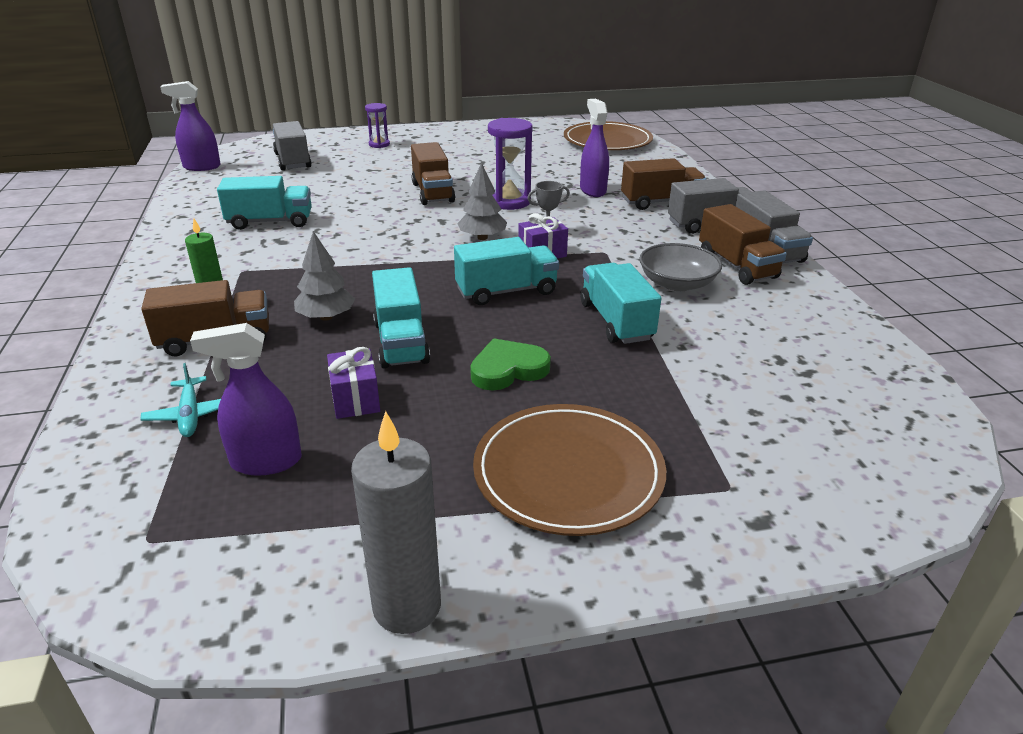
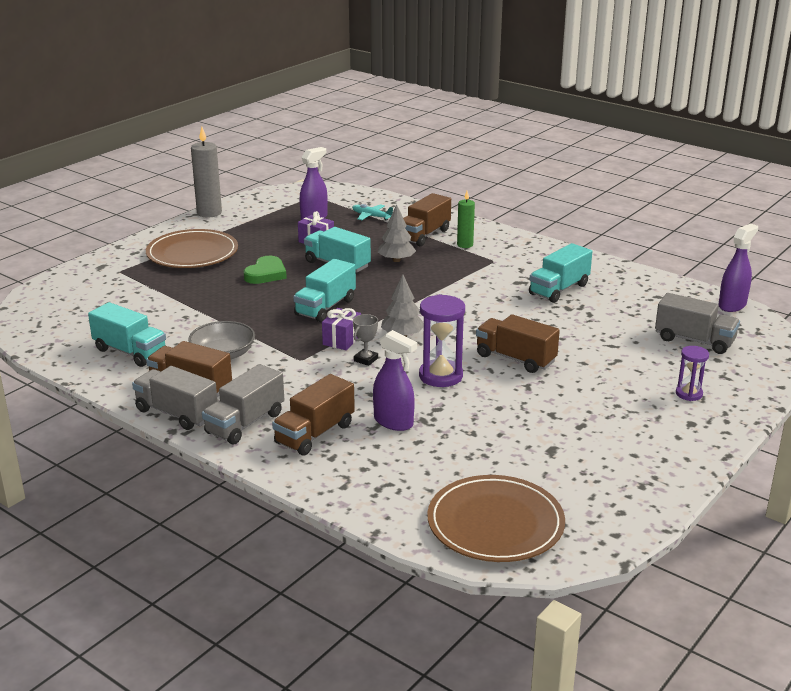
camera: 140 degrees right, 5 degrees down
turquoise truck [580,263,661,344] -> turquoise truck moved to [88,302,166,367]

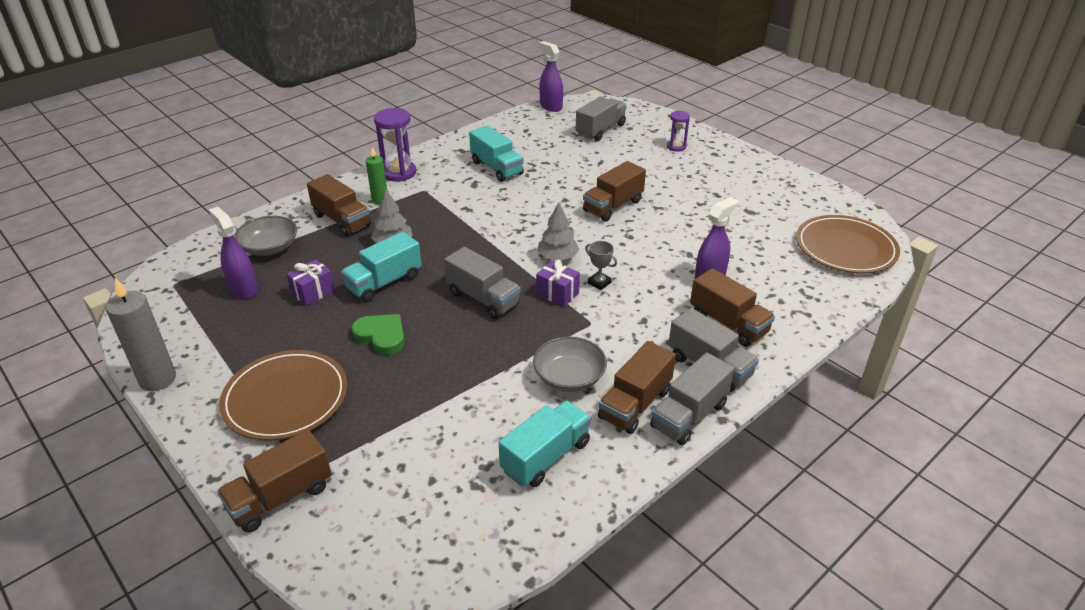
camera: 80 degrees left, 10 degrees up
turquoise truck [293,259,356,322] -> grey truck [444,247,521,319]
turquoise plane [352,204,393,220] -> grey bowl [234,216,297,256]
purple hourglass [419,294,465,387] -> purple hourglass moved to [374,108,416,182]
none -> brown truck [217,430,332,532]

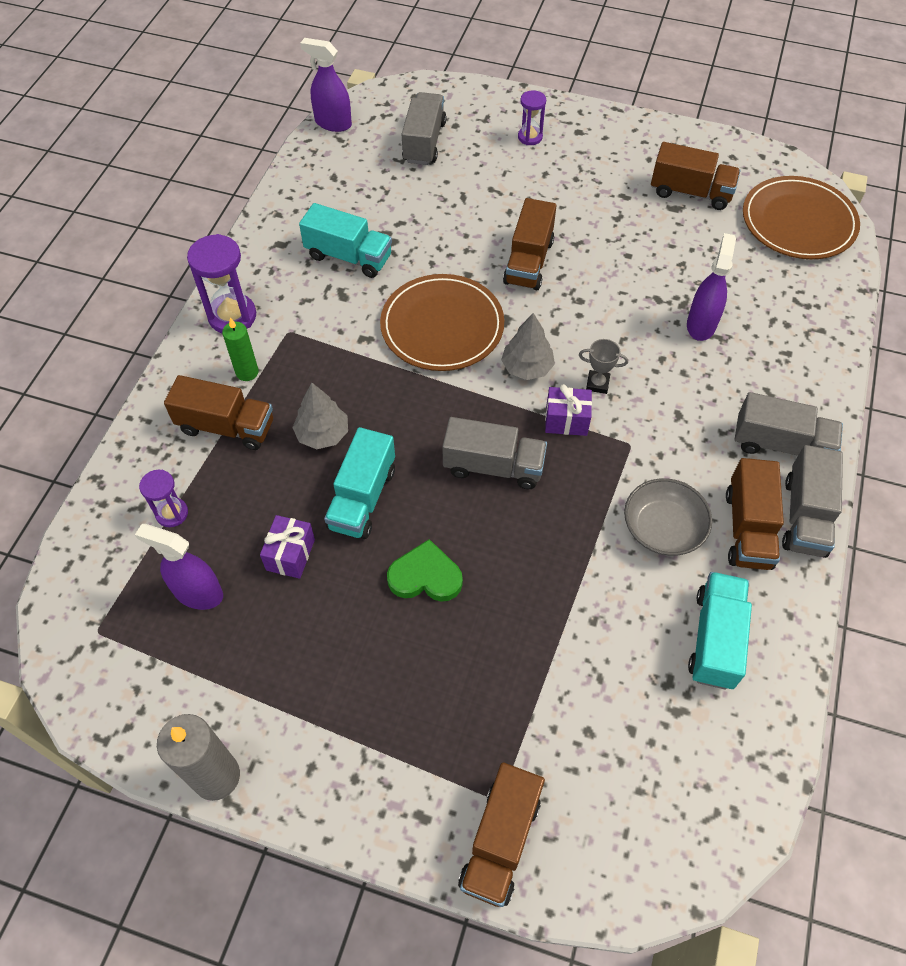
camera: 30 degrees left, 20 degrees up
brown plate [219,350,347,441] -> brown plate moved to [380,274,504,371]
grey bowl [234,216,297,256] -> purple hourglass [139,470,188,527]
brown truck [690,268,775,347] -> brown truck moved to [651,142,740,210]

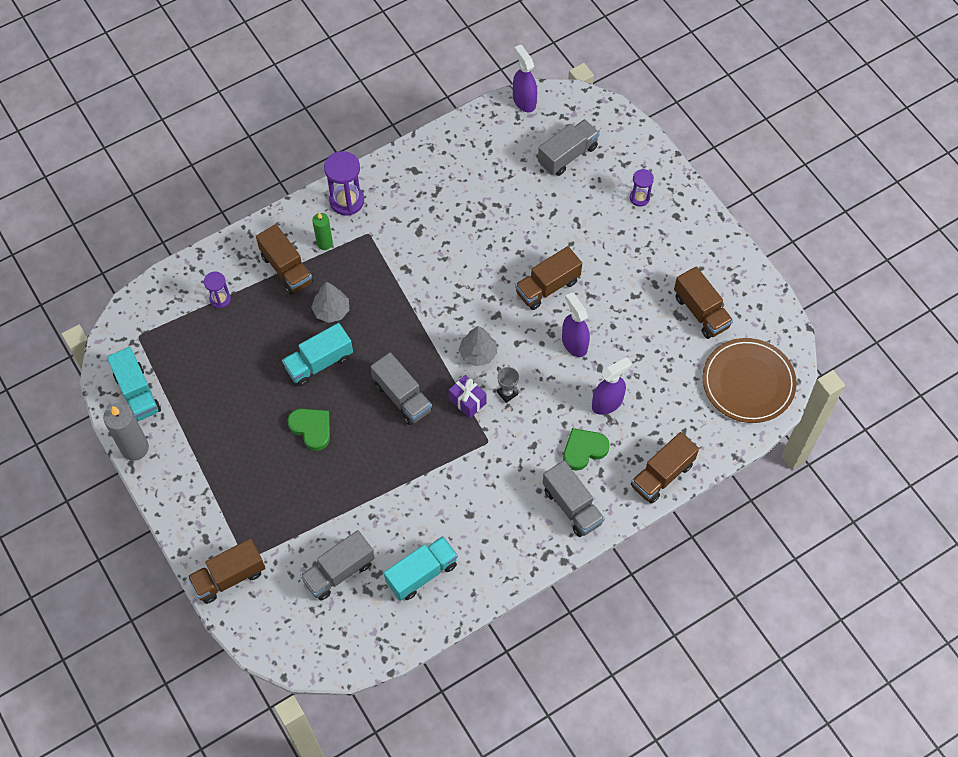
camera: 40 degrees right, 5 degrees up
purple spray bottle [135,524,223,610] -> purple spray bottle moved to [562,292,590,357]
purple gift [260,515,315,579] -> none
turquoise truck [299,203,392,278] -> turquoise truck moved to [107,347,161,421]
brown plate [380,274,504,371] -> none
grey bowl [624,478,712,555] -> none
brown truck [726,458,784,570] -> brown truck moved to [631,432,699,504]
grey truck [782,445,843,558] -> grey truck moved to [300,530,375,601]
none -> green heart [563,428,610,471]

